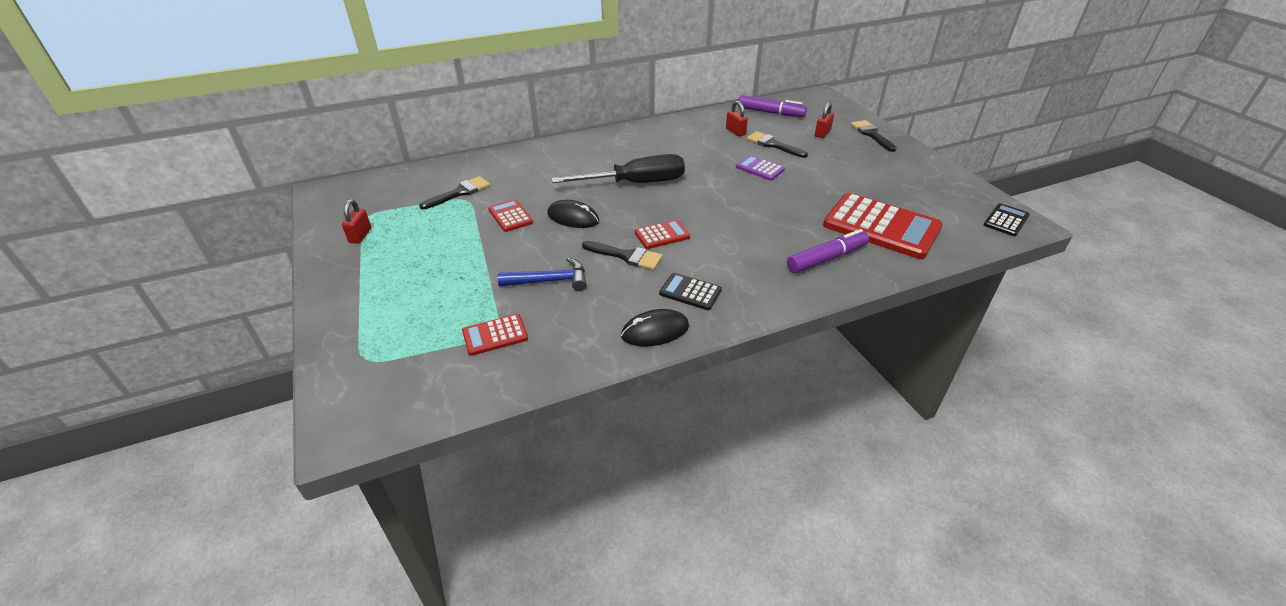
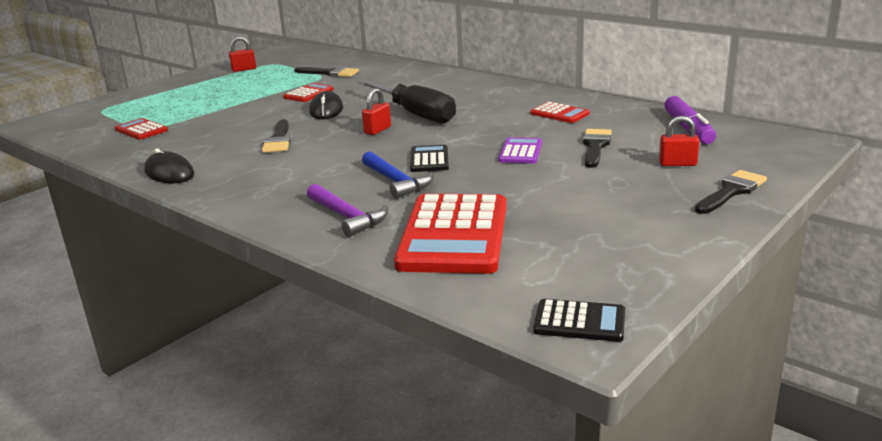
camera: 65 degrees right, 15 degrees down
blue hammer [498,258,586,291] -> blue hammer moved to [362,151,434,199]
red calculator [635,219,690,249] -> red calculator moved to [530,102,589,123]
black calculator [659,273,722,310] -> black calculator moved to [410,145,449,172]
red padlock [726,101,748,137] -> red padlock moved to [362,88,391,135]
purple marker [787,229,869,273] -> purple hammer [307,184,388,237]

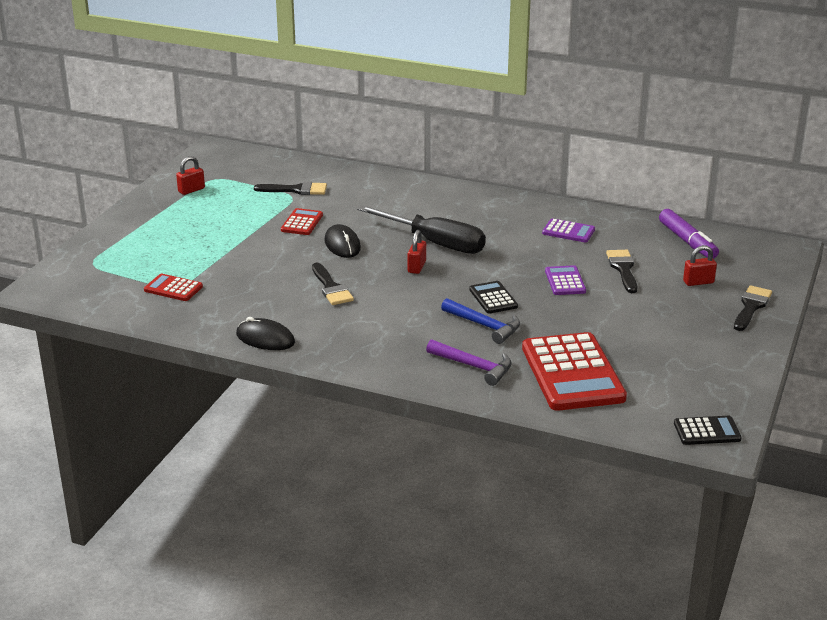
camera: 20 degrees left, 5 degrees up
red calculator [530,102,589,123] -> purple calculator [542,218,595,243]

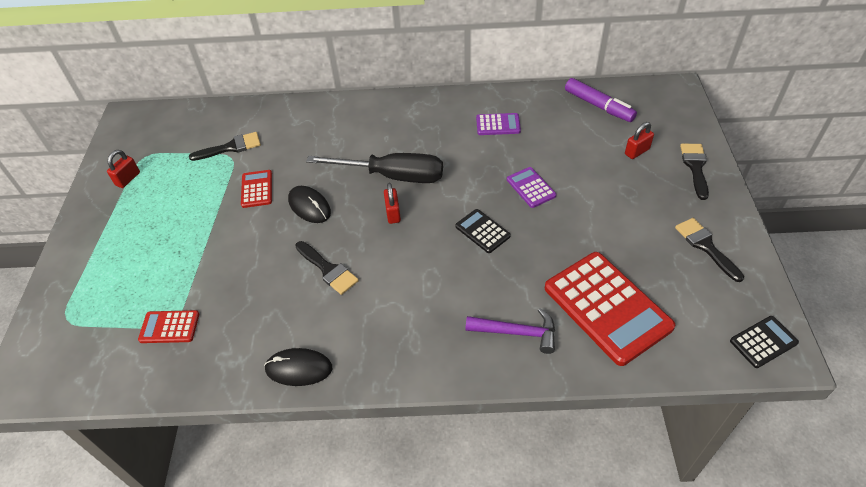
camera: 20 degrees left, 20 degrees up
blue hammer [441,298,520,344] -> none
black brush [606,250,638,293] -> black brush moved to [675,218,744,282]

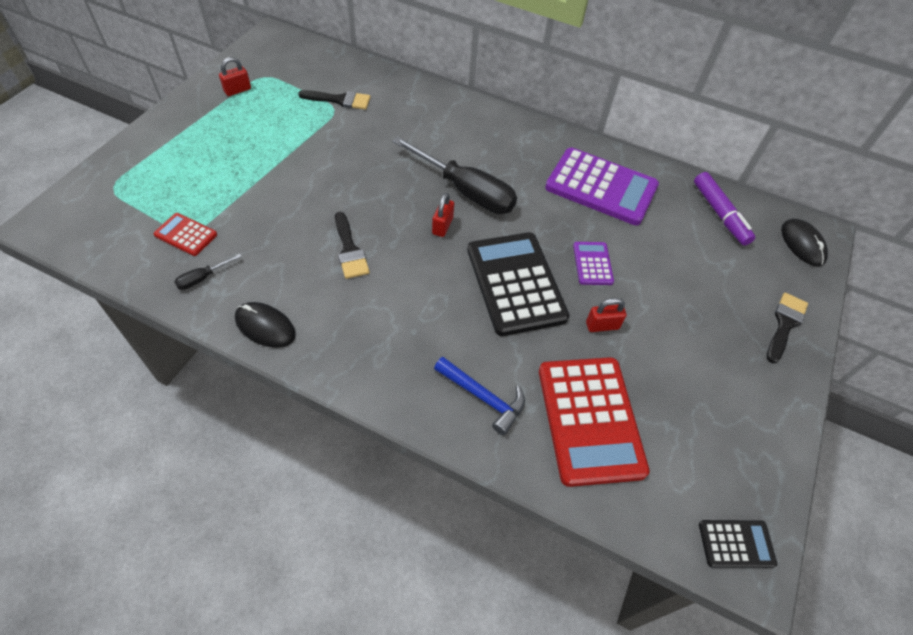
camera: 20 degrees right, 5 degrees up
red calculator [241,170,272,208] -> none
black mouse [288,186,331,223] -> black mouse moved to [781,219,828,266]
black calculator [455,209,511,253] -> black calculator [467,232,569,336], size x2.10
purple hammer [465,308,555,354] -> blue hammer [434,357,525,435]
purple calculator [476,113,521,135] -> purple calculator [545,148,659,225], size x2.10
red padlock [625,122,654,159] -> red padlock moved to [586,298,626,332]
black brush [675,218,744,282] -> none
none -> black screwdriver [174,254,242,290]

